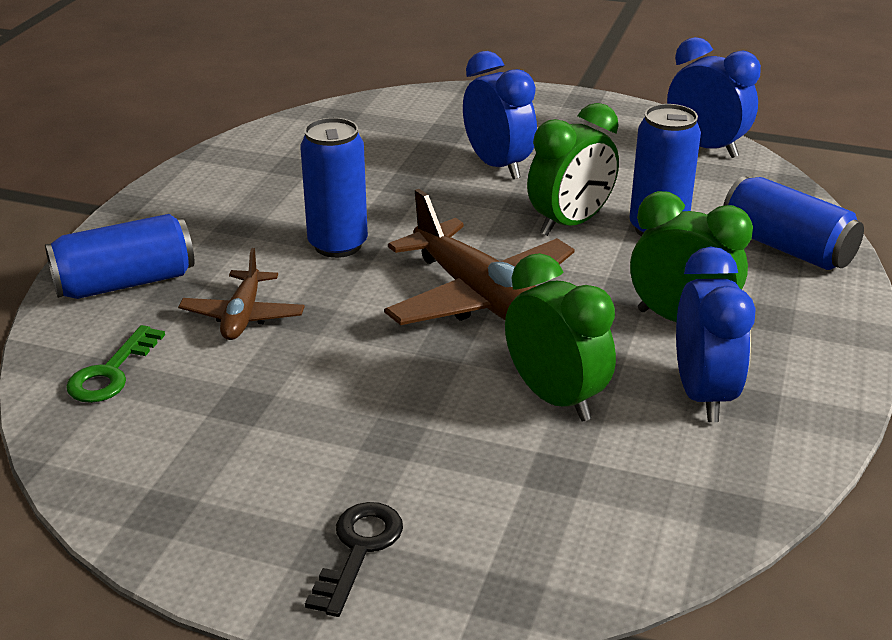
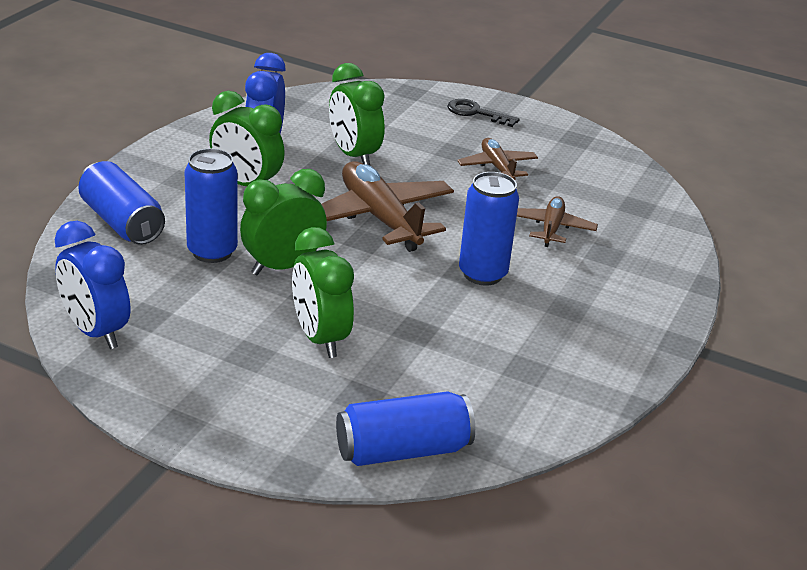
camera: 175 degrees left, 0 degrees up
blue can [45,214,194,299] -> blue can moved to [336,392,475,466]
green key [66,325,165,403] -> none
black key [305,502,403,617] -> black key turned 90 degrees clockwise [447,99,520,127]
blue clock [463,51,537,179] -> green clock [292,227,354,358]
none -> brown plane [457,138,538,180]

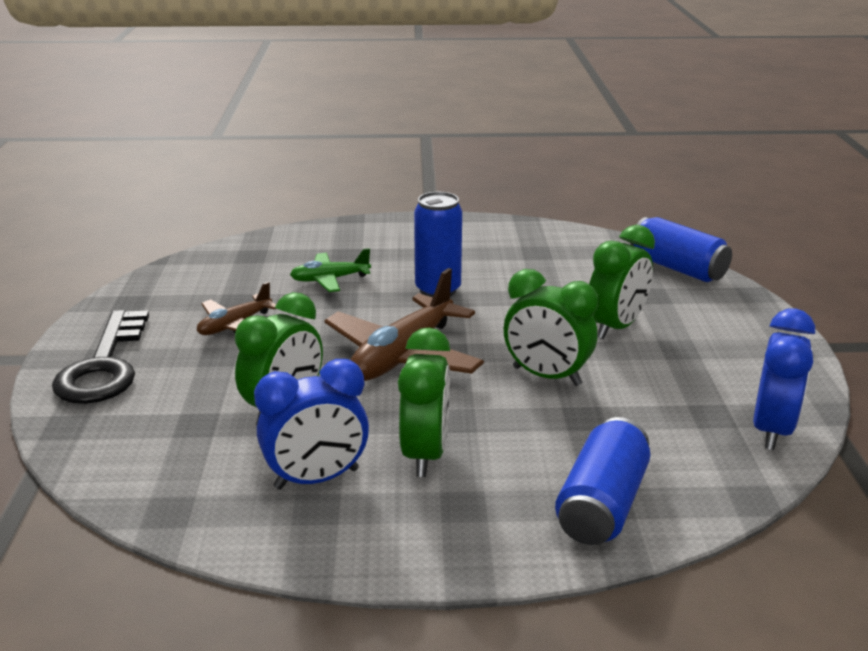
camera: 115 degrees left, 5 degrees down
blue can [185,148,238,263] -> none
black key [447,99,520,127] -> black key [52,310,149,404], size x1.77
brown plane [517,196,598,247] -> green plane [290,248,371,292]

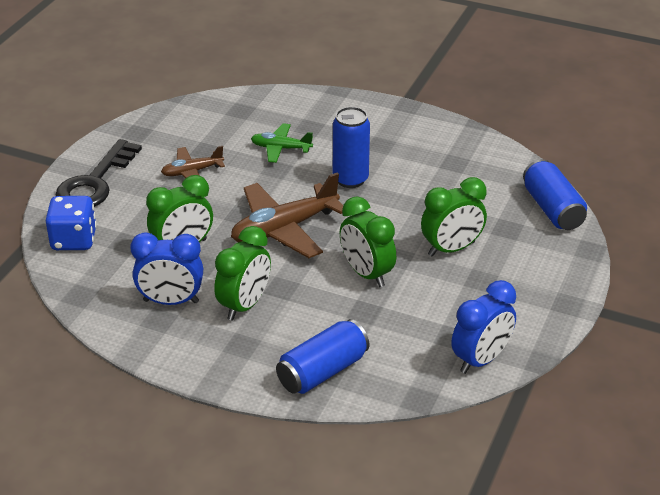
camera: 25 degrees right, 10 degrees up
none -> blue dice [46,196,97,250]

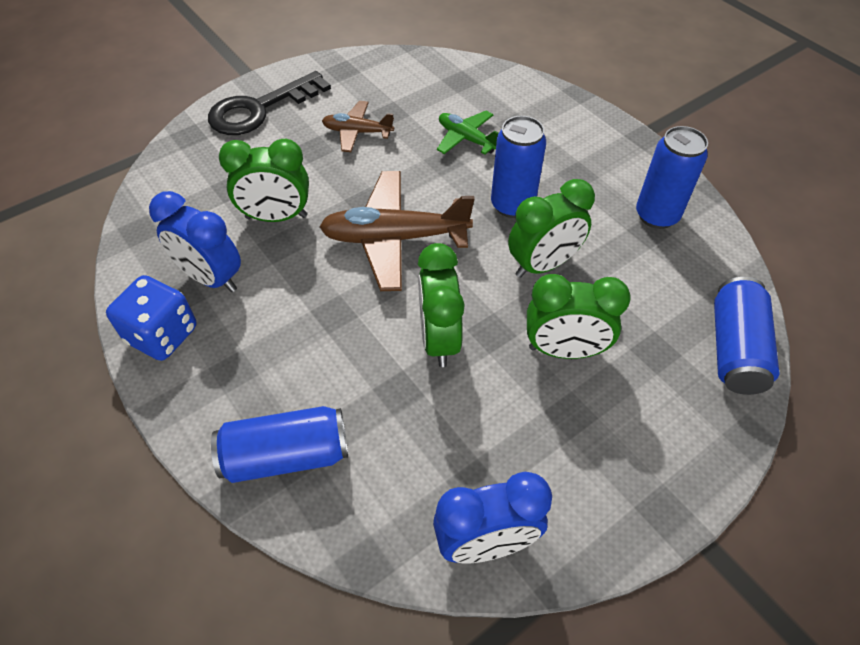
camera: 30 degrees right, 15 degrees up
blue dice [46,196,97,250] -> blue dice moved to [106,275,196,361]
green clock [214,226,271,321] -> green clock moved to [508,179,595,278]
none -> blue can [636,126,708,229]

